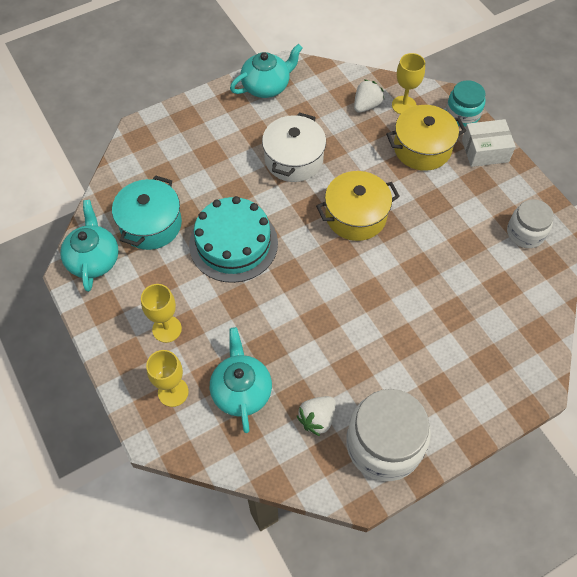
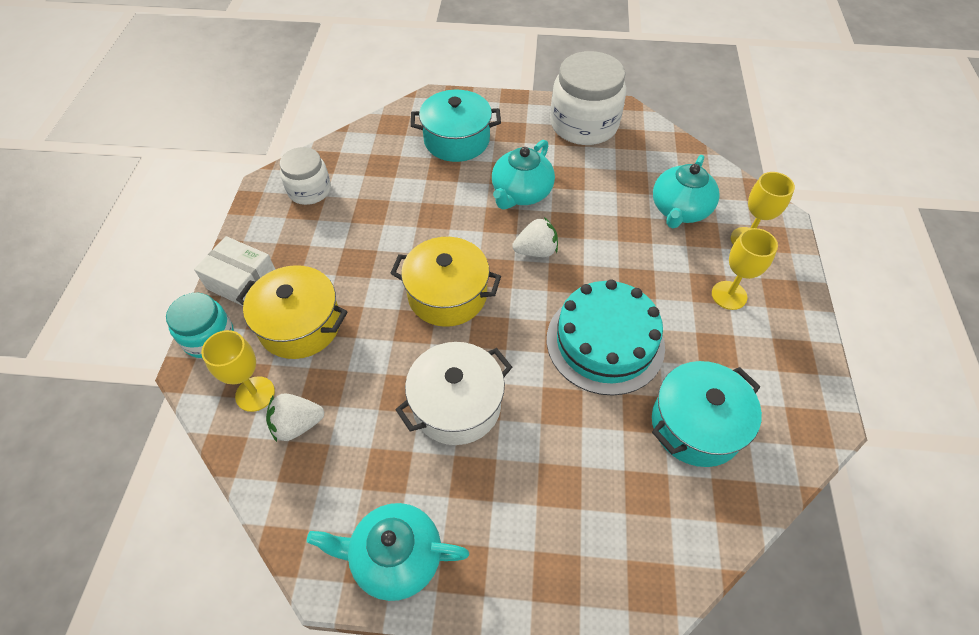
camera: 145 degrees left, 5 degrees down
turquoise teapot [60,200,119,292] -> turquoise teapot moved to [492,140,555,210]
white strawberry [297,396,336,436] -> white strawberry moved to [512,217,558,257]
none -> turquoise pot [411,90,501,162]

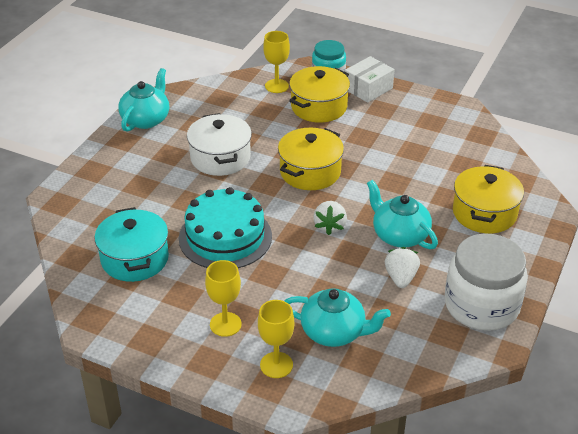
camera: 110 degrees right, 15 degrees down
white strawberry [266,393,324,442] -> white strawberry moved to [385,247,420,288]
white jar [280,147,331,205] -> none
turquoise pot [411,90,501,162] -> yellow pot [453,165,524,233]
turquoise teapot [653,155,720,228] -> turquoise teapot turned 150 degrees clockwise [285,288,391,347]

